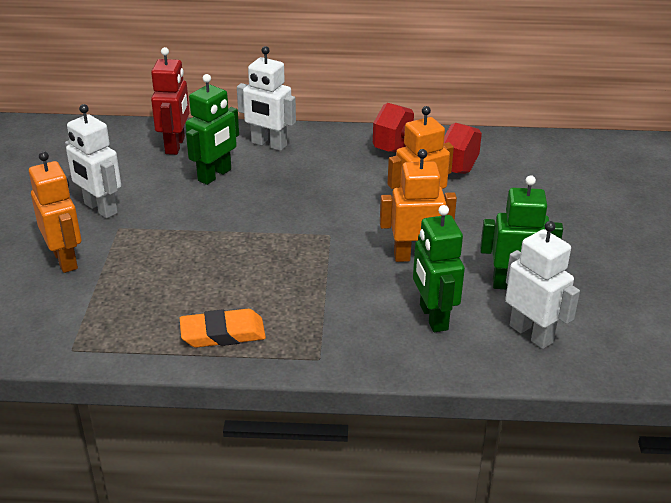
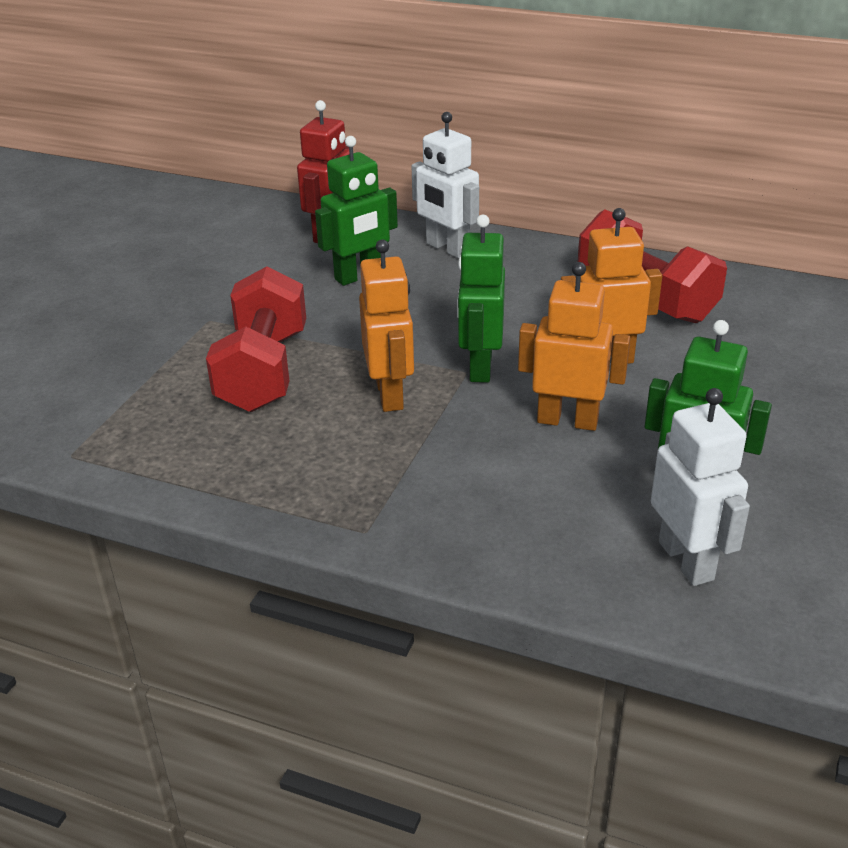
camera: 20 degrees right, 0 degrees up
orange robot [29,151,81,273] -> orange robot moved to [359,240,414,412]
white robot [65,104,121,218] -> none
orange eraser [180,309,266,348] -> none
green robot [413,205,465,332] -> green robot moved to [457,215,505,383]
none -> red dumbbell [206,266,306,412]

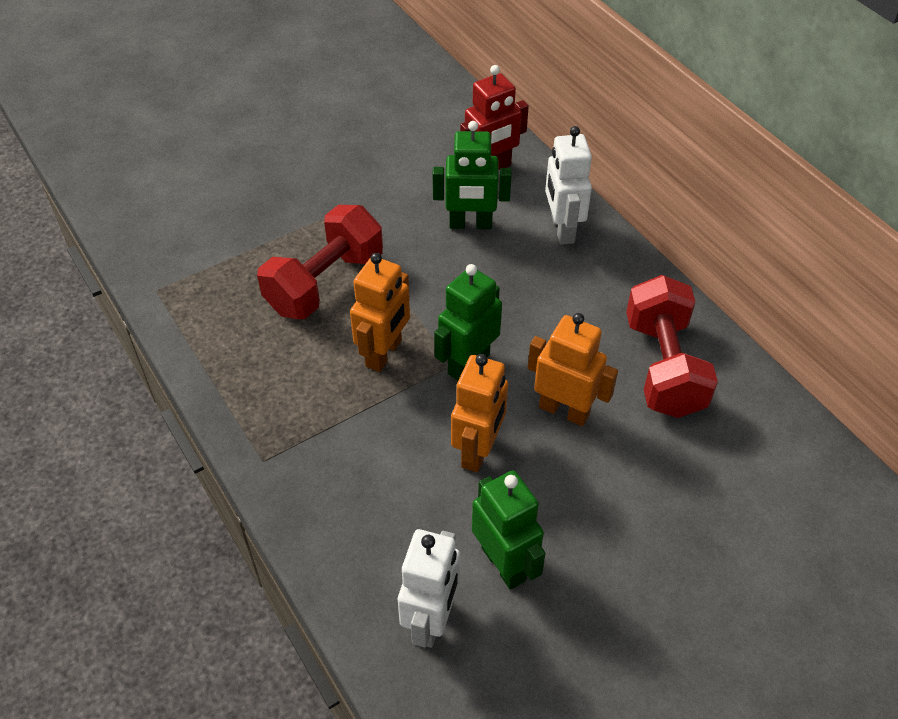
camera: 35 degrees right, 15 degrees up
orange robot [518,262,630,431] -> orange robot turned 60 degrees clockwise [451,354,508,472]

